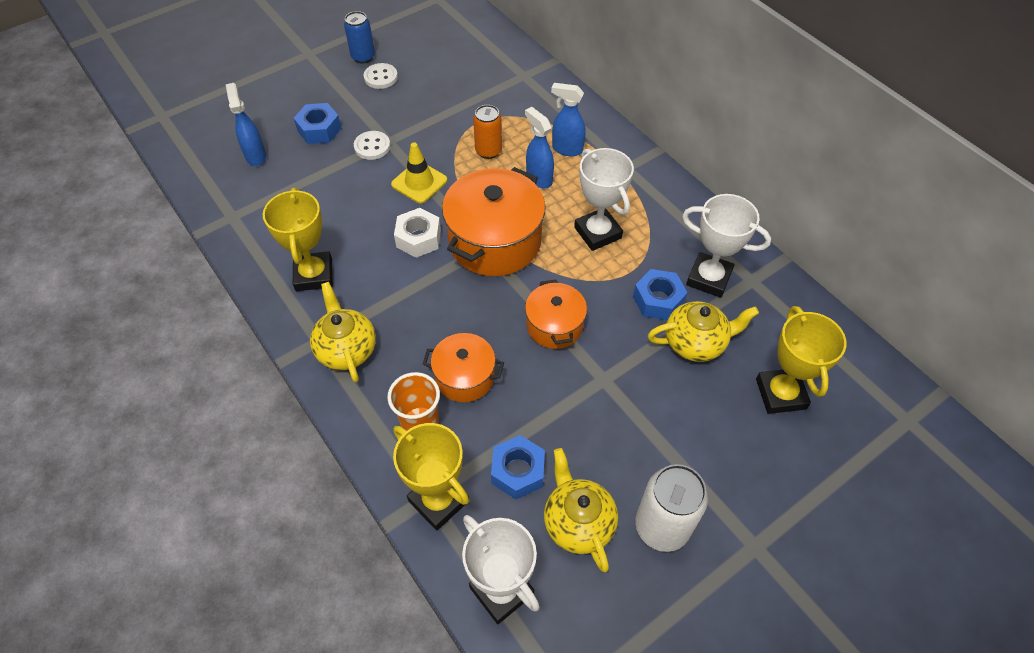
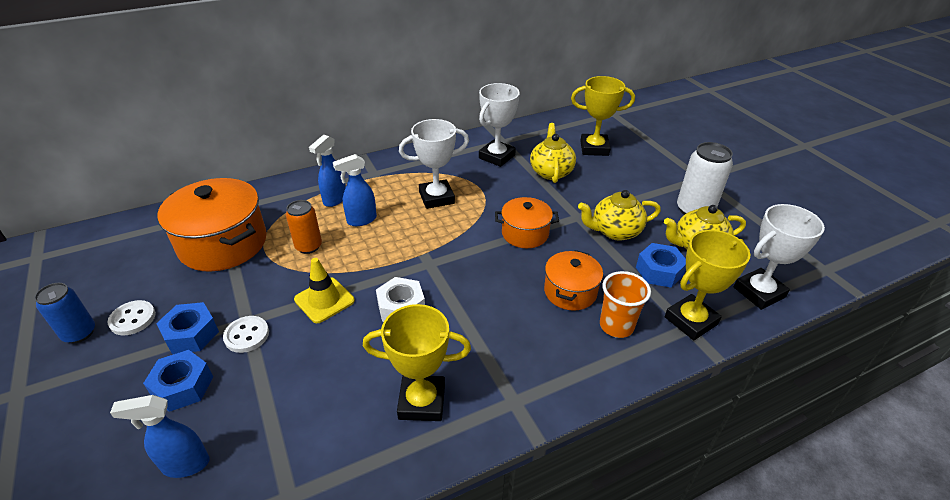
camera: 80 degrees left, 15 degrees down
yellow teapot [310,282,376,382] -> yellow teapot moved to [578,190,661,241]
orange pot [442,167,545,276] -> orange pot moved to [157,178,267,272]
blue nut [633,269,688,320] -> blue nut moved to [156,302,219,354]

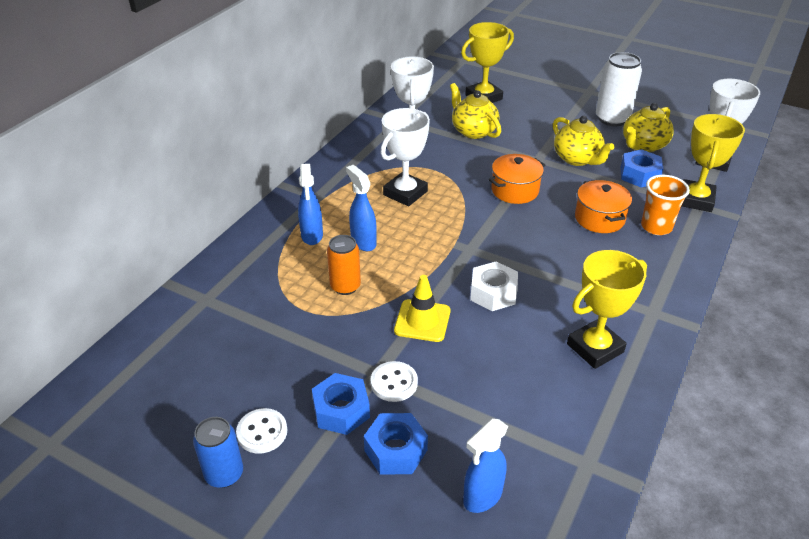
camera: 35 degrees left, 0 degrees up
orange pot [157,178,267,272] -> none
blue spray bottle [333,154,377,226] -> blue spray bottle turned 120 degrees clockwise [346,165,377,251]
yellow teapot [578,190,661,241] -> yellow teapot turned 75 degrees counterclockwise [553,116,615,166]

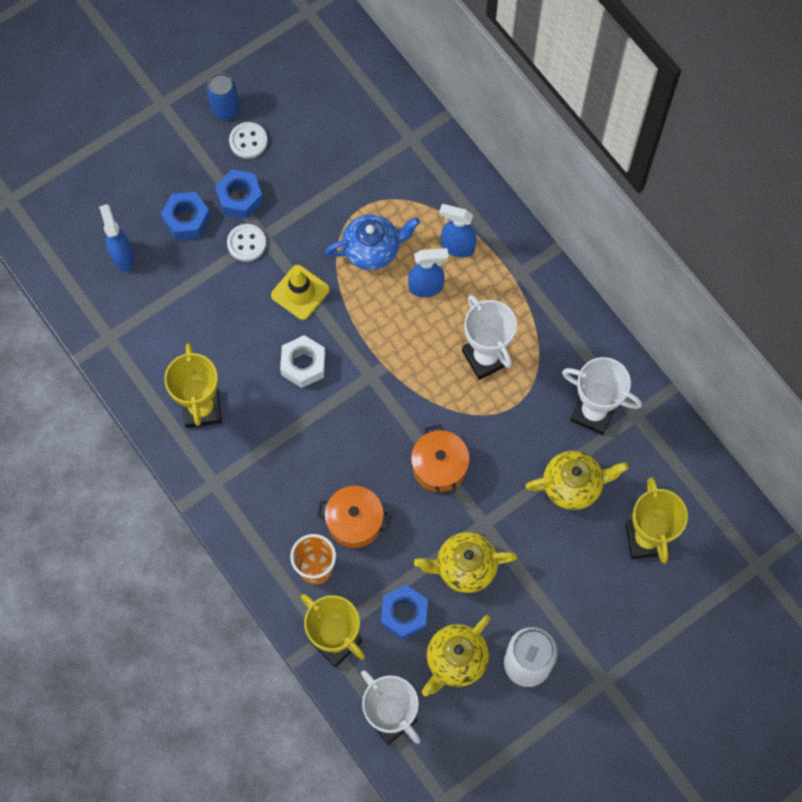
camera: 115 degrees right, 30 degrees up
orange can [327,235,361,295] -> blue teapot [325,214,420,270]
yellow teapot [623,103,674,152] -> yellow teapot turned 120 degrees counterclockwise [422,615,490,696]

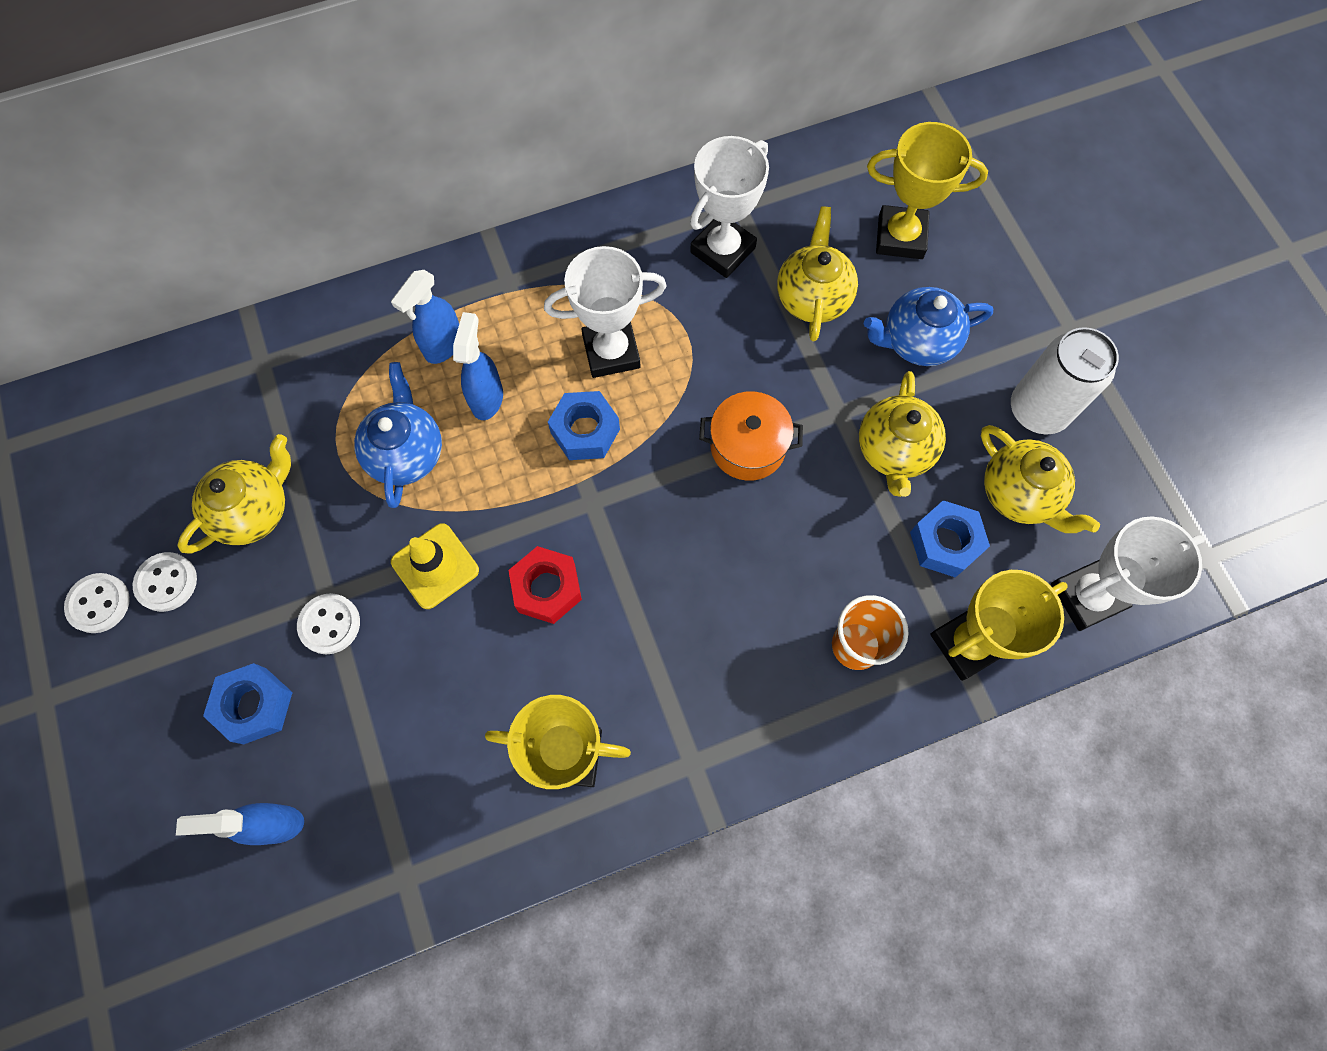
camera: 75 degrees left, 0 degrees up
blue can [207,73,239,120] -> white button [64,573,130,633]
blue nut [215,169,263,219] -> blue nut moved to [548,391,620,460]
white nut [280,335,326,388] -> red nut [508,546,582,624]
orange pot [317,486,392,548] -> none
none -> yellow teapot [178,434,291,554]
none -> blue teapot [864,287,993,366]

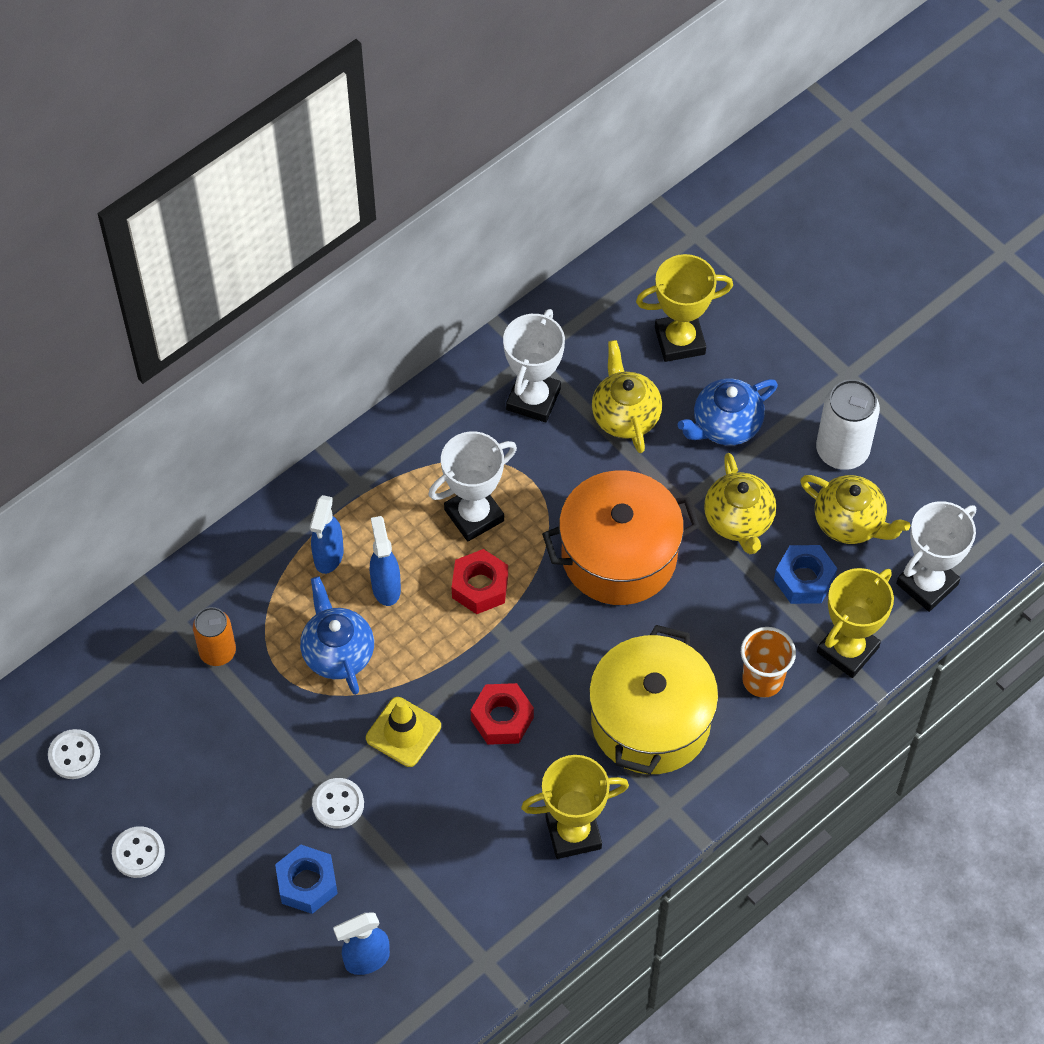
camera: 20 degrees left, 10 degrees down
white button [133,552,197,612] -> white button moved to [48,729,100,779]
yellow teapot [178,434,291,554] -> none
blue nut [548,391,620,460] -> red nut [452,549,508,614]
orange pot [699,391,803,481] -> orange pot [542,470,700,605], size x1.75
none -> orange can [193,607,236,666]
none -> yellow pot [589,625,719,774]

